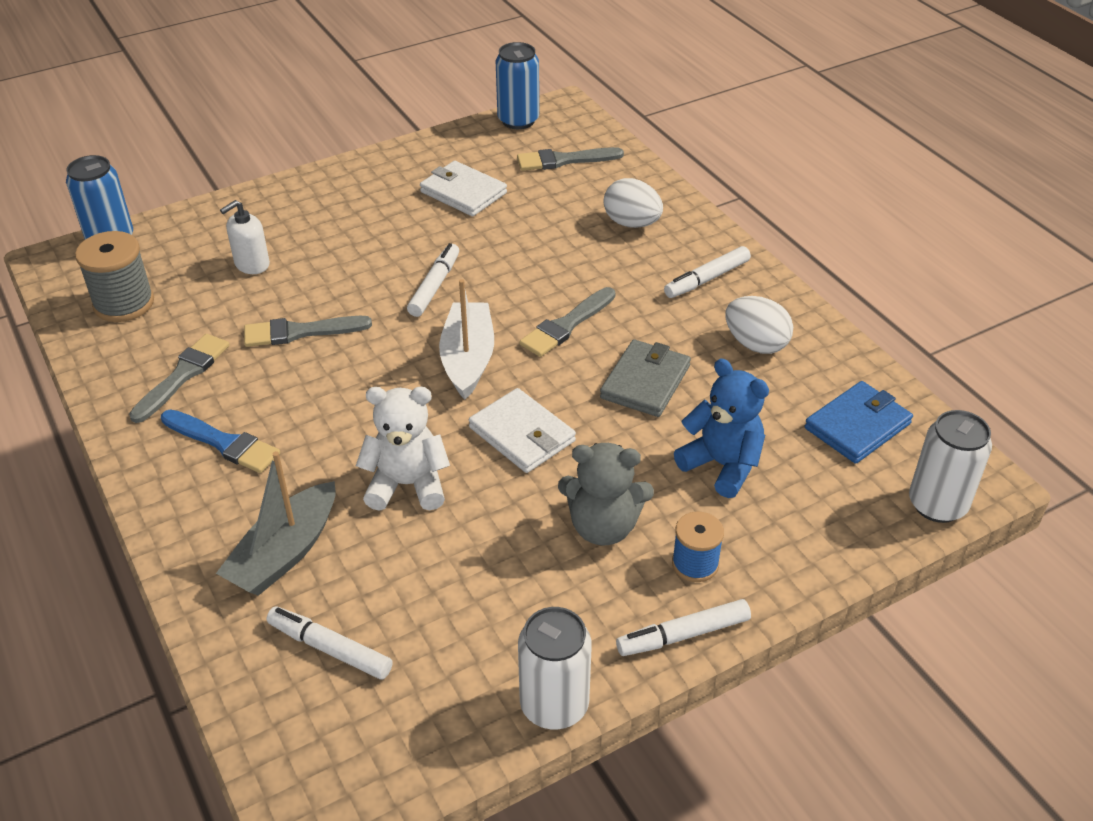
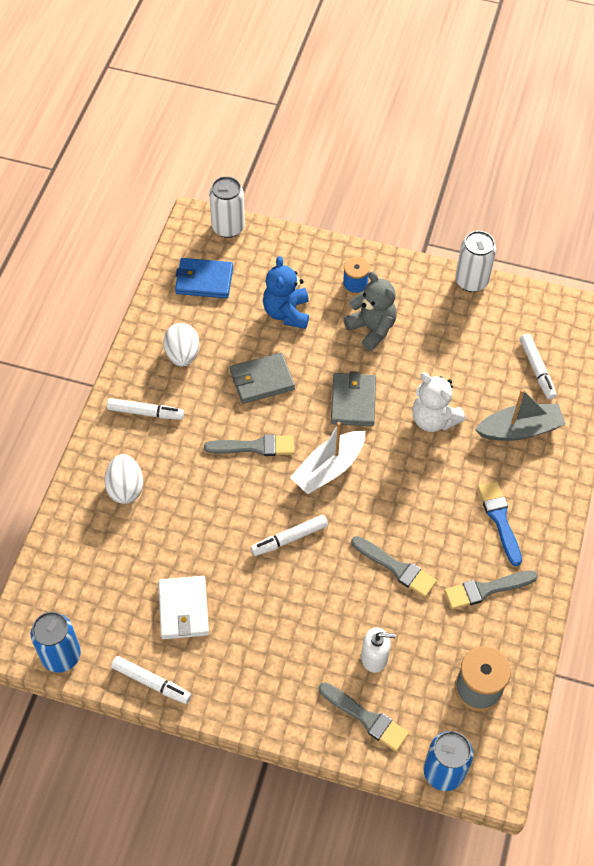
camera: 135 degrees left, 15 degrees up
white wallet [469,388,576,473] -> grey wallet [331,371,376,426]
grey brush [517,147,624,171] -> grey brush moved to [319,682,409,752]
white marker [616,599,751,656] -> white marker moved to [111,656,191,704]

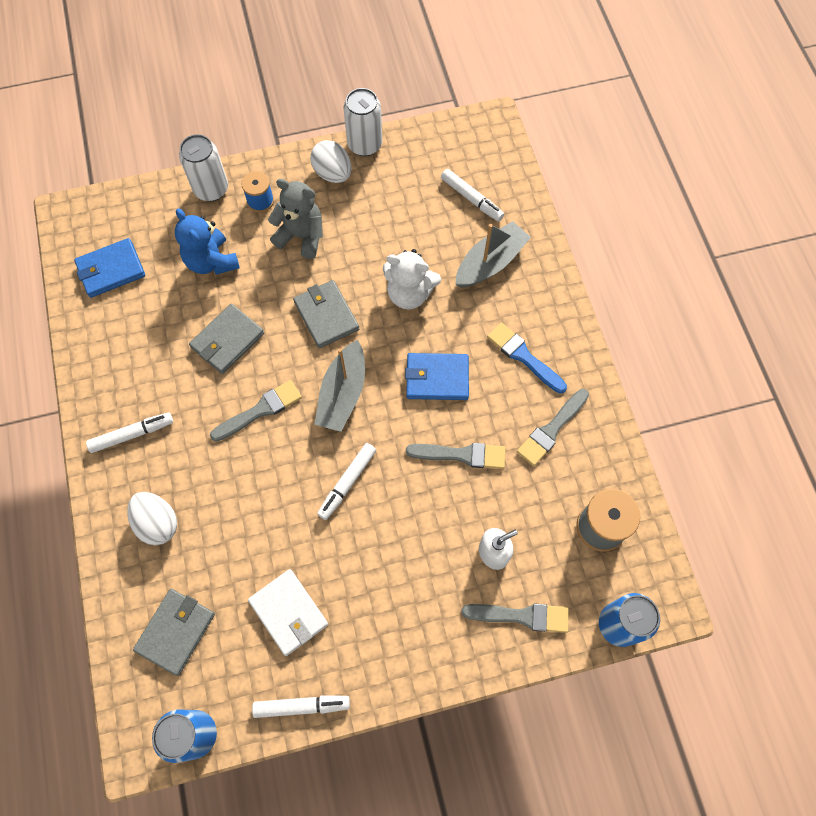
camera: 30 degrees left, 10 degrees up
white egg [163,323,200,367] -> white egg moved to [310,140,352,183]
white can [209,176,245,238] -> white can moved to [179,134,228,201]
white boat [290,422,365,494] -> grey boat [314,340,365,432]
none -> grey wallet [133,589,215,676]
none -> blue wallet [405,353,469,400]

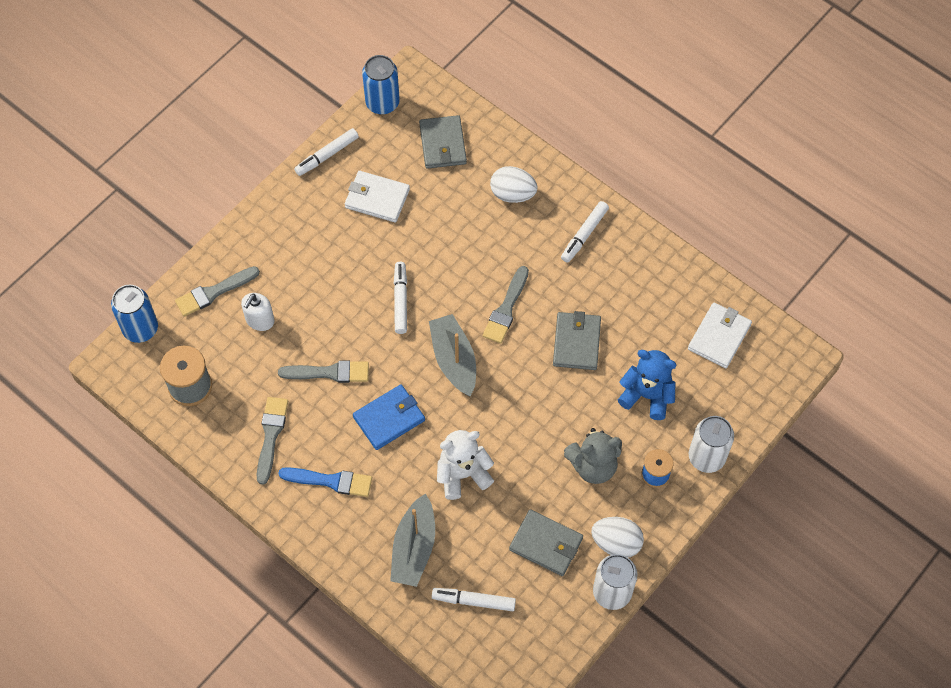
camera: 145 degrees right, 5 degrees down
blue wallet [74,238,145,298] -> white wallet [688,302,752,368]
grey wallet [293,280,359,348] -> grey wallet moved to [509,509,583,576]
grey brush [406,443,505,469] -> grey brush turned 150 degrees counterclockwise [278,361,369,383]

